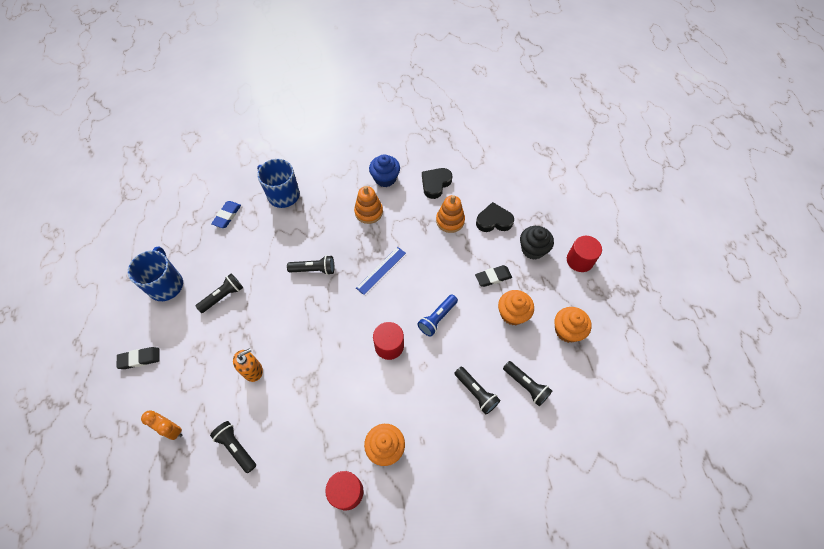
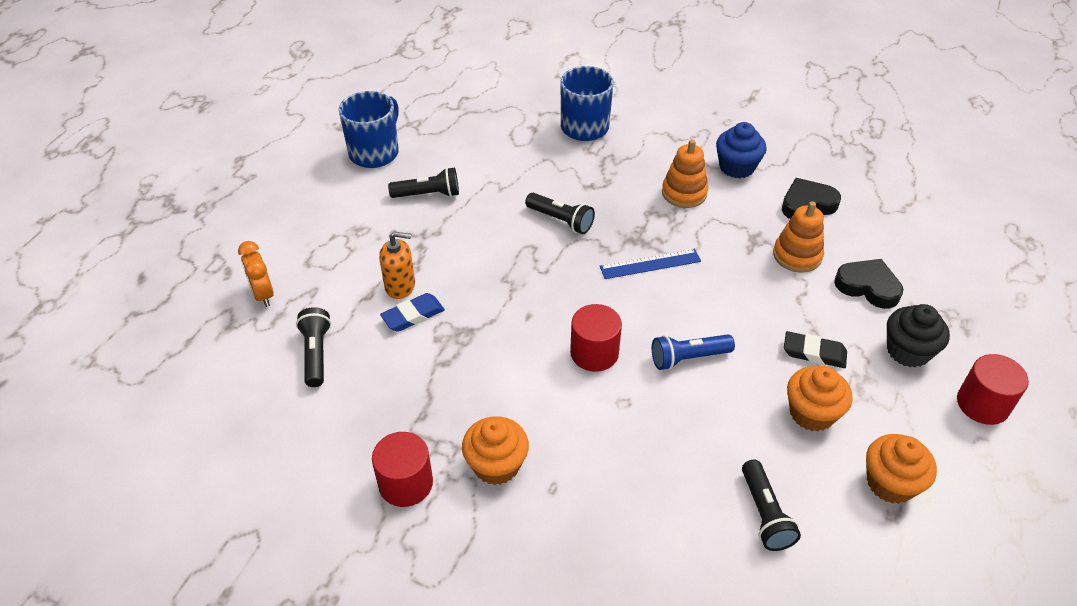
camera: 35 degrees right, 15 degrees down
black eraser [117,347,160,369] -> none
blue eraser [211,201,241,228] -> blue eraser moved to [380,293,445,332]
black flashlight [454,367,500,415] -> none

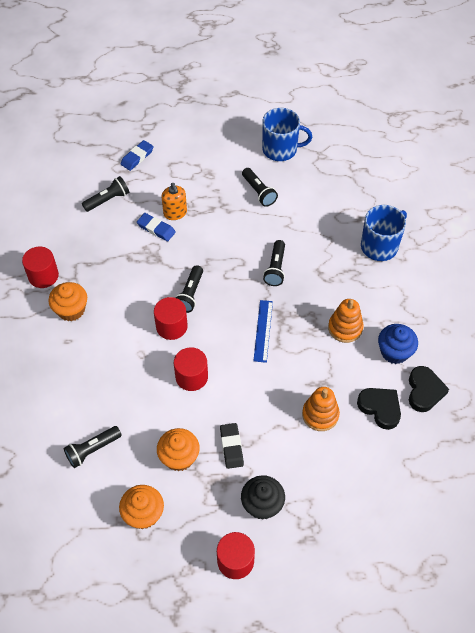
camera: 65 degrees right, 10 degrees up
orange clock [238,241,274,307] -> blue eraser [121,140,154,171]
blue ruler [600,249,701,279] -> blue ruler turned 45 degrees clockwise [253,300,273,363]
blue flashlight [652,334,735,370] -> red cylinder [174,347,208,391]
black heart [834,259,903,309] -> black heart moved to [409,366,449,412]
none -> black flashlight [175,265,203,313]

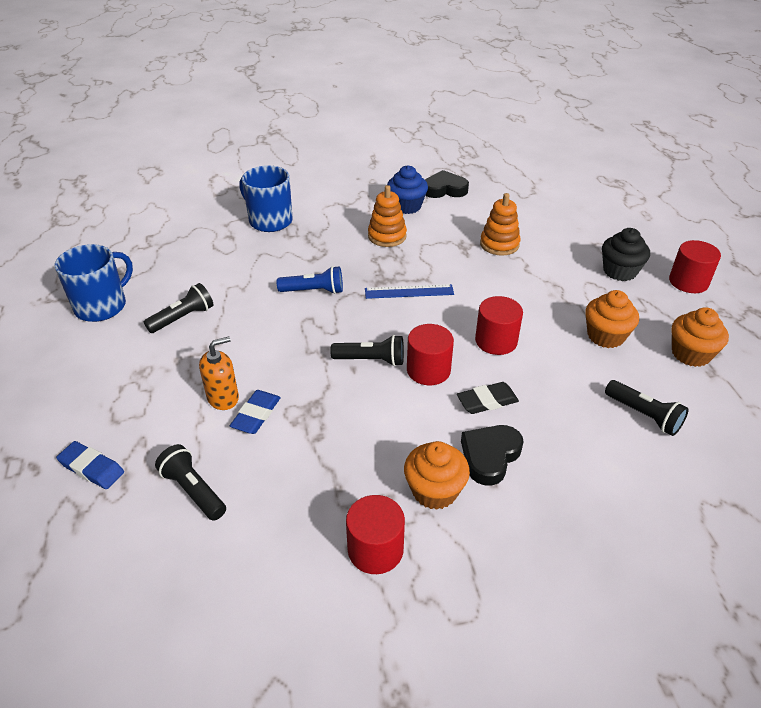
camera: 100 degrees left, 15 degrees down
black eraser [220,423,244,469] -> black eraser moved to [457,382,519,414]
blue mug [262,108,312,161] -> blue mug turned 45 degrees clockwise [55,244,133,322]
black flashlight [263,240,285,286] -> blue flashlight [277,266,343,294]
black heart [357,388,401,430] -> black heart moved to [461,425,523,486]

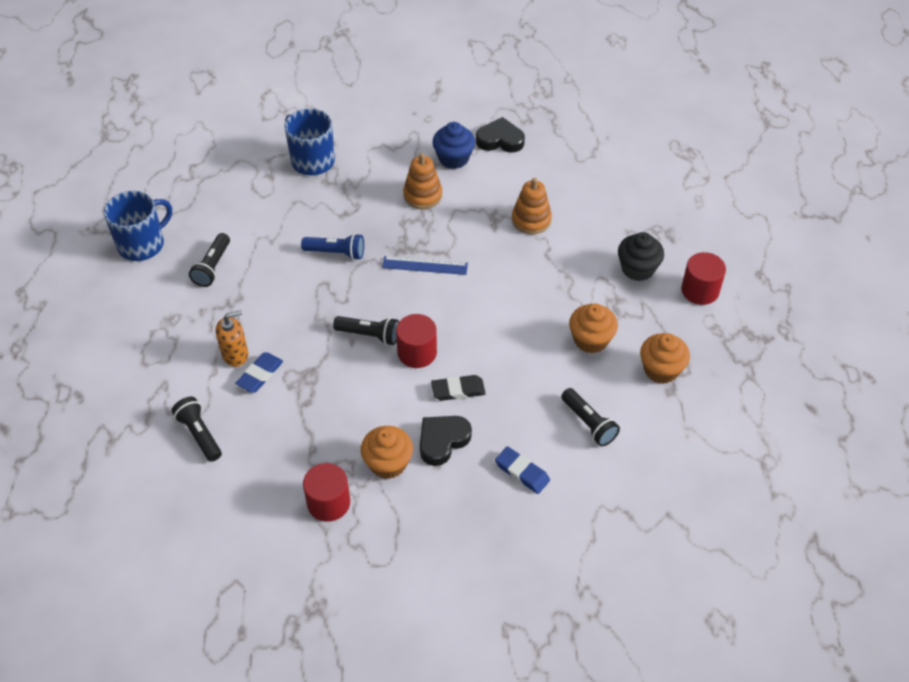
camera: 10 degrees right, 10 degrees up
blue eraser [56,441,124,489] -> blue eraser moved to [495,446,550,494]
black flashlight [144,283,213,333] -> black flashlight turned 135 degrees clockwise [189,233,230,287]
red cylinder [475,296,523,355] -> none

